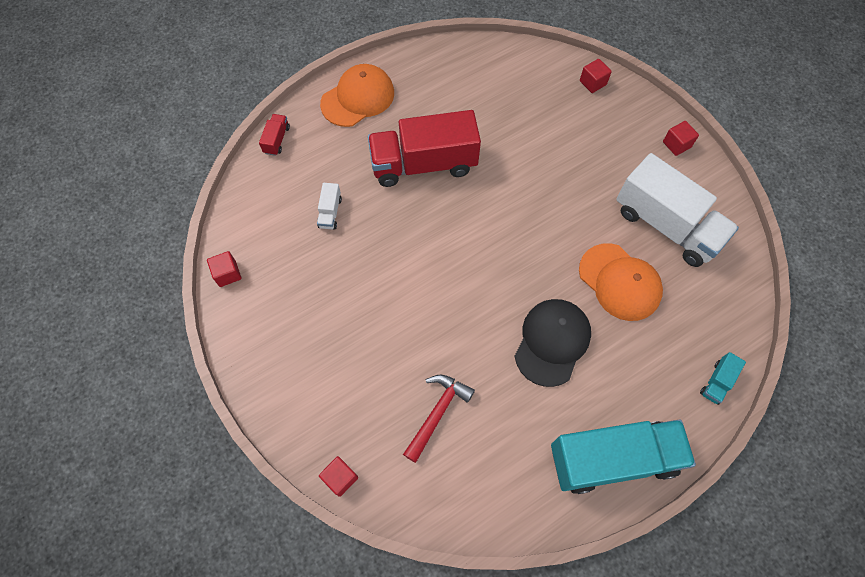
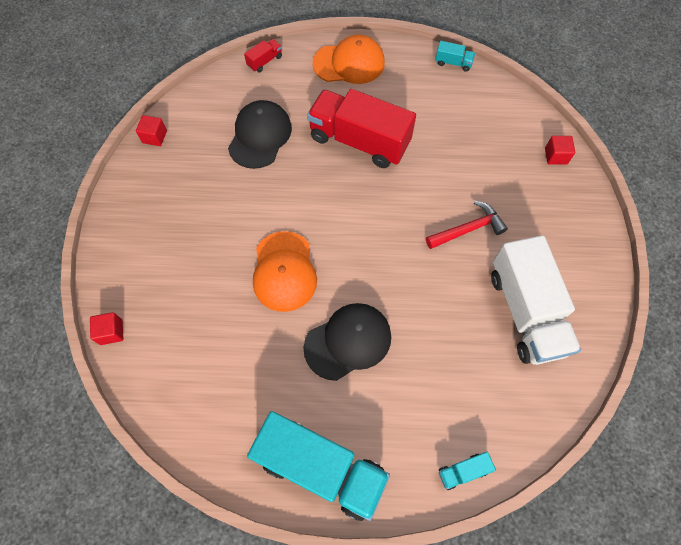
camera: 35 degrees right, 0 degrees up
white truck [317,183,342,229] -> black cap [228,100,292,169]
red hammer [403,374,475,463] -> red hammer moved to [426,201,508,249]
orange cap [579,243,663,321] -> orange cap moved to [253,231,317,312]
red cube [663,121,699,156] -> none
none -> turquoise truck [435,41,475,72]

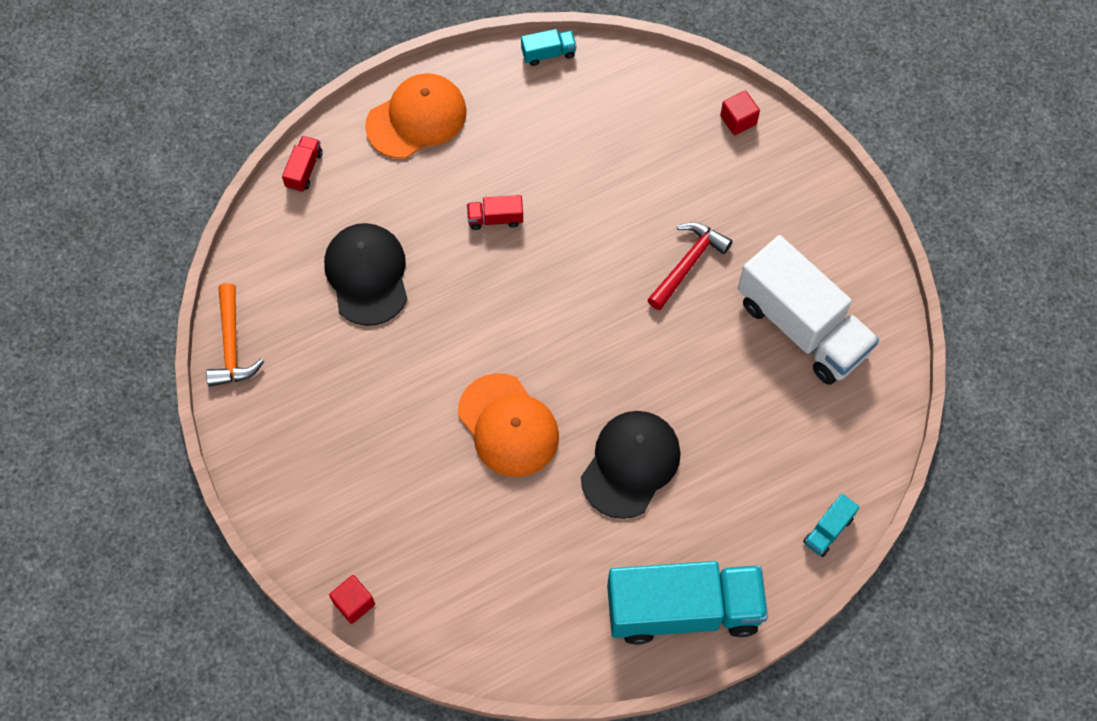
camera: 30 degrees left, 0 degrees up
red cube [136,115,167,146] -> orange hammer [206,283,264,387]
red truck [307,89,416,168] -> red truck [467,195,523,230], size x0.40

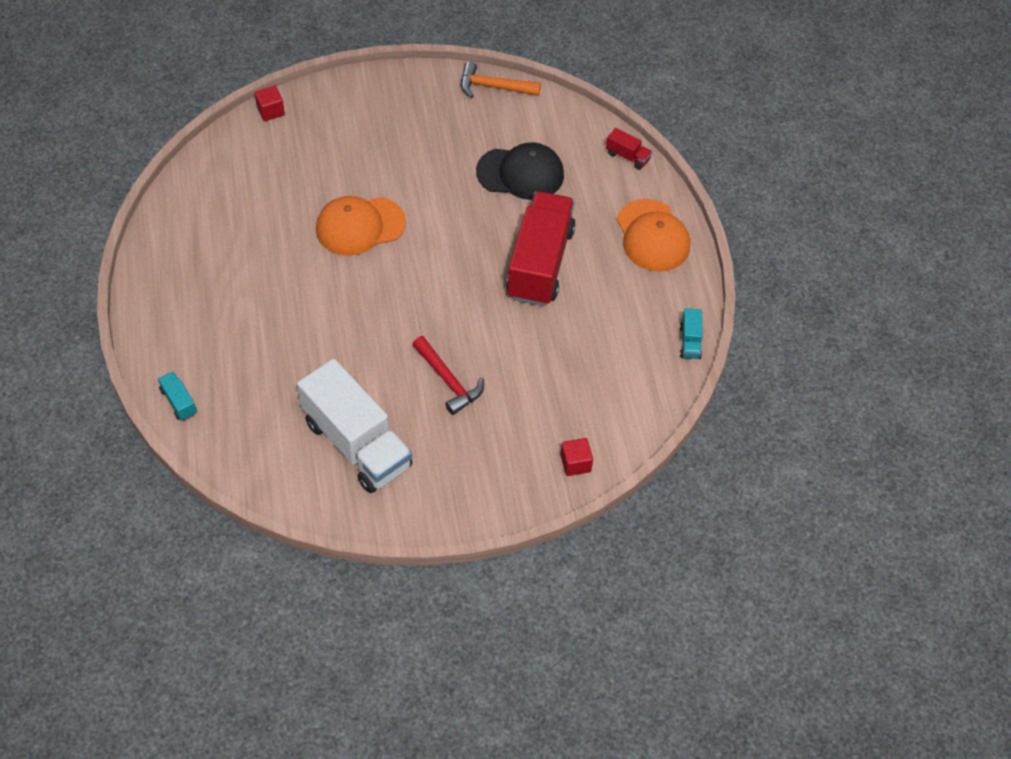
camera: 105 degrees right, 10 degrees down
red truck [467,195,523,230] -> red truck [507,191,576,306], size x2.48
black cap [581,411,681,519] -> none
turquoise truck [607,561,768,645] -> none
white truck [738,235,879,385] -> white truck turned 105 degrees counterclockwise [297,359,412,493]

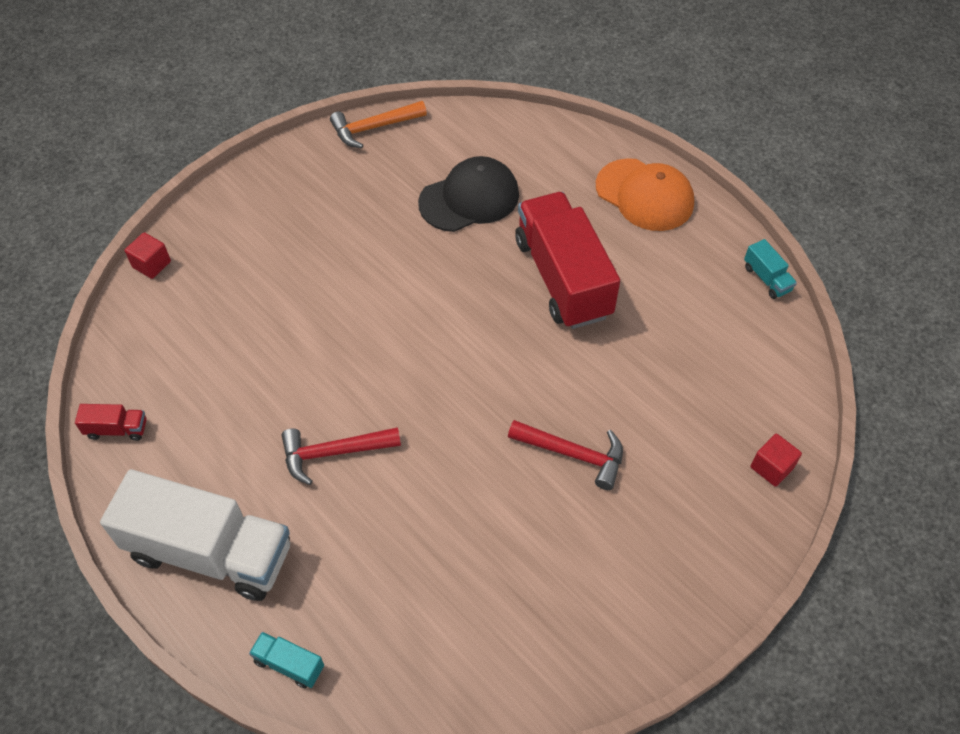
camera: 30 degrees left, 0 degrees up
white truck [297,359,412,493] -> white truck moved to [100,469,290,601]
orange cap [316,196,406,256] -> none
red truck [606,128,652,170] -> red truck moved to [75,404,147,441]
none -> red hammer [282,427,401,485]

